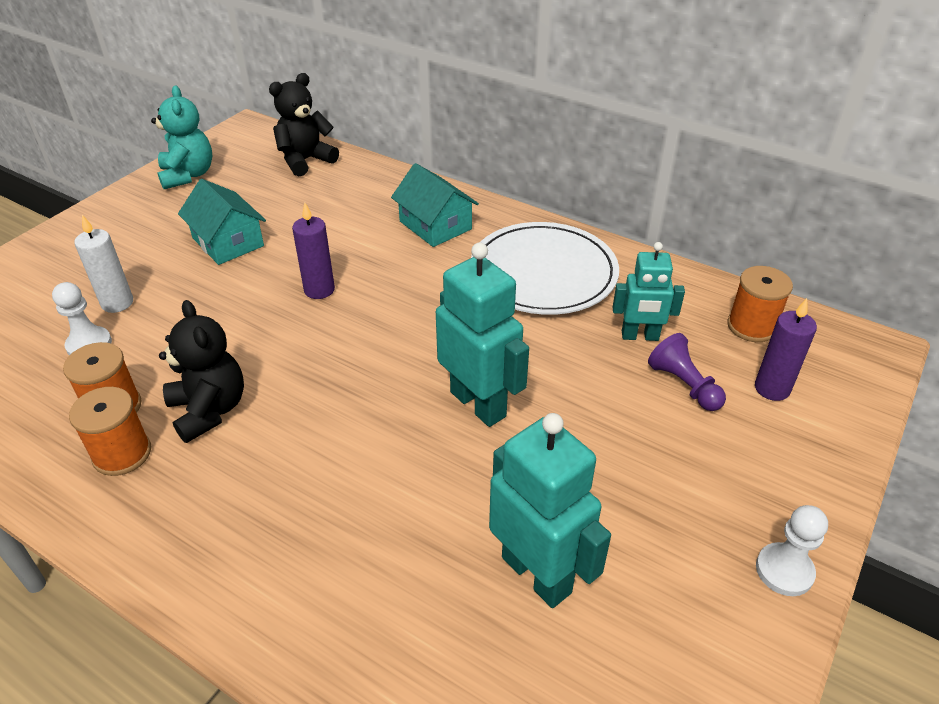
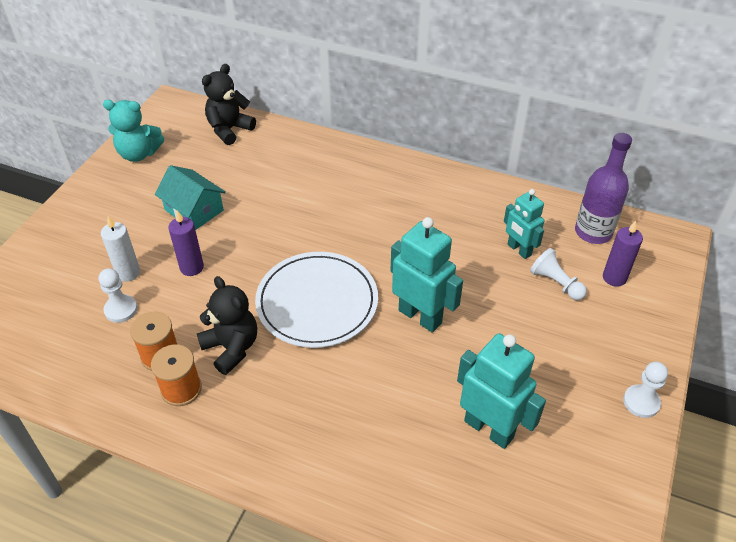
camera: 10 degrees left, 5 degrees up
turquoise teddy bear [151,85,213,189] -> turquoise teddy bear turned 120 degrees clockwise [103,100,164,162]
purple candle [292,203,335,299] -> purple candle moved to [168,211,204,276]
turquoise house [391,163,479,247] -> none
white plate [471,222,619,315] -> white plate moved to [255,252,378,348]
turquoise robot [612,242,685,341] -> turquoise robot turned 60 degrees clockwise [504,189,544,259]
purple pawn [648,333,726,411] -> white pawn [530,248,587,300]
orange spool [727,266,793,342] -> purple bottle [575,133,632,244]

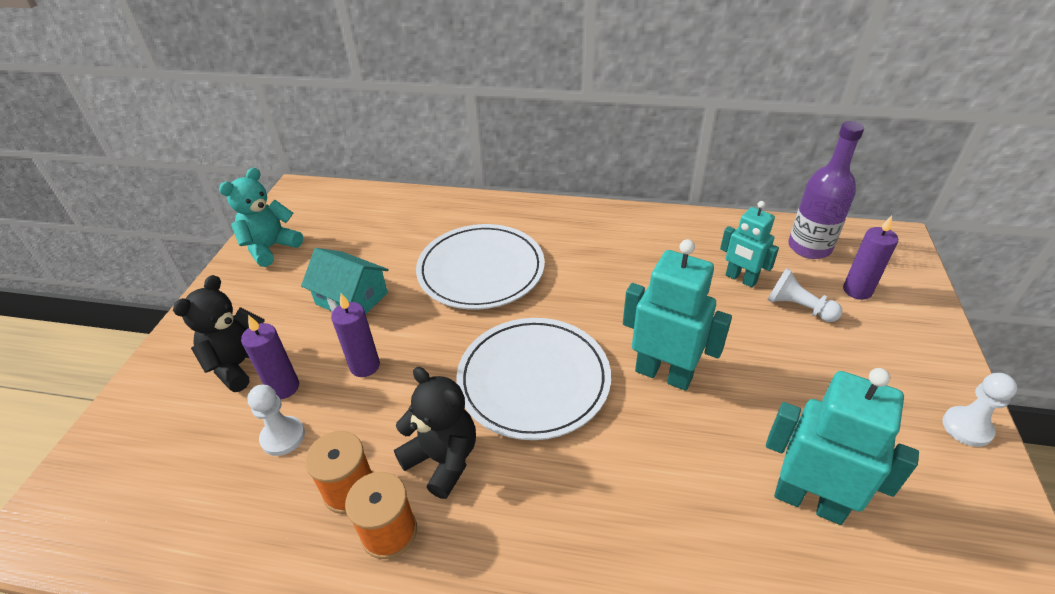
camera: 10 degrees left, 5 degrees down
white candle [101,216,140,282] -> purple candle [241,315,299,399]
turquoise teddy bear [103,100,164,162] -> turquoise teddy bear turned 135 degrees clockwise [219,168,303,267]
black teddy bear [202,64,256,145] -> black teddy bear moved to [173,275,265,392]
none -> white plate [416,224,545,310]

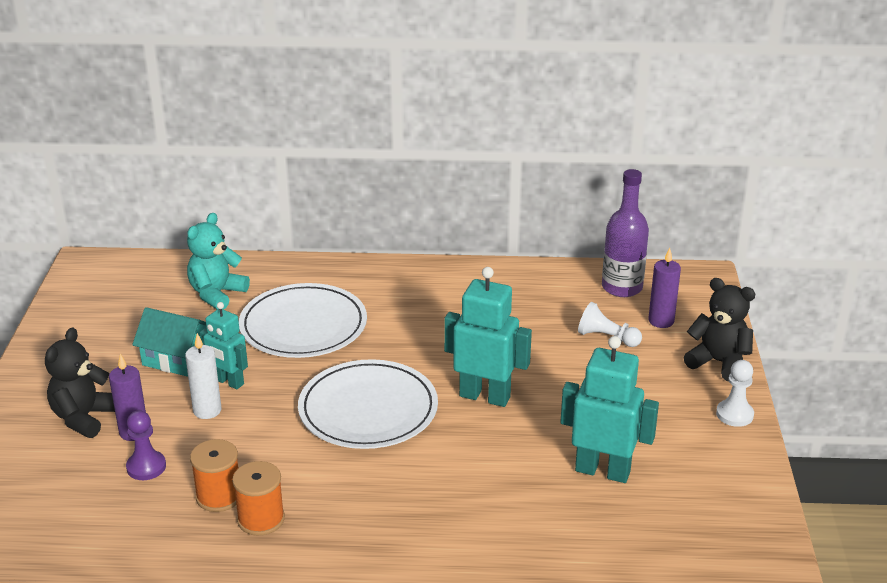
camera: 10 degrees left, 10 degrees down
turquoise teddy bear [219,168,303,267] -> turquoise teddy bear moved to [187,213,250,310]
white pawn [247,385,305,456] -> purple pawn [126,410,166,480]
purple candle [331,293,380,377] -> white candle [185,333,222,419]
black teddy bear [394,367,476,499] -> black teddy bear moved to [684,278,756,381]
turquoise robot [720,201,779,288] -> turquoise robot moved to [200,302,248,389]

